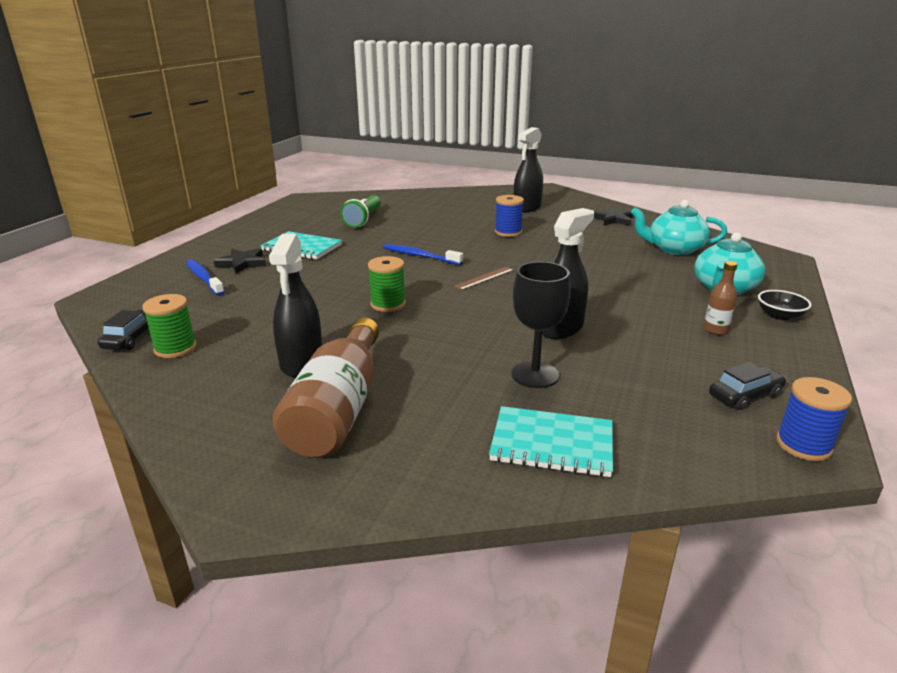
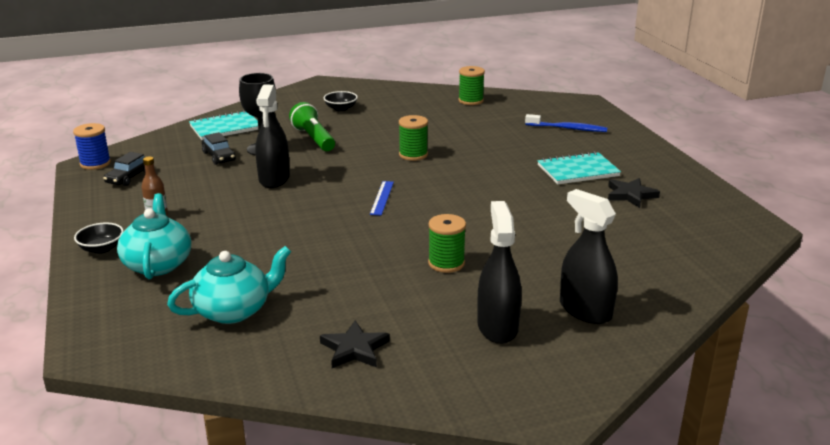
camera: 140 degrees right, 0 degrees up
black car [98,310,149,350] -> black car moved to [202,132,236,165]
black star [214,248,266,274] -> black star moved to [608,178,660,208]
black spray bottle [269,234,322,377] -> black spray bottle moved to [560,189,618,324]
brown bottle [272,318,379,458] -> black bowl [324,91,358,112]
green flashlight [340,195,381,228] -> green flashlight moved to [289,102,335,151]
blue toothbrush [383,244,463,265] -> none
brown ruler [453,267,514,290] -> blue ruler [370,181,394,216]
blue spool [495,195,524,237] -> green spool [428,214,466,273]

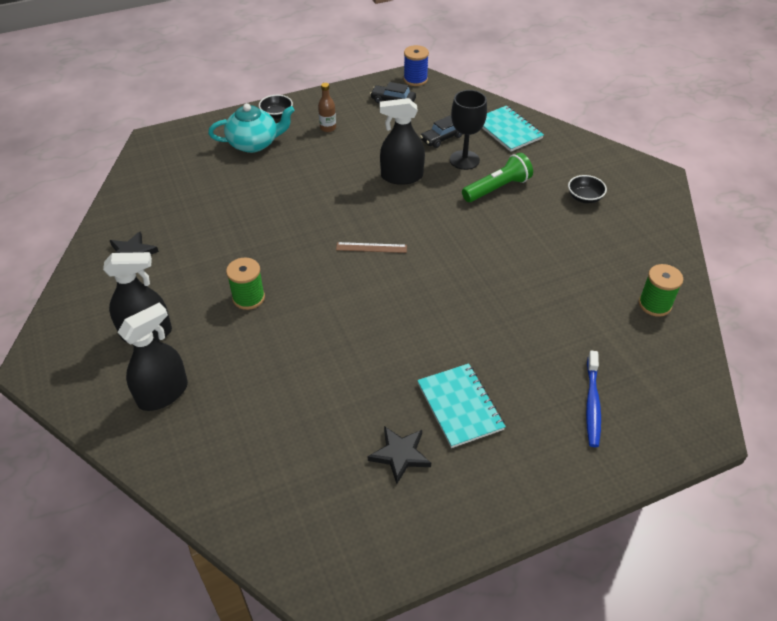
camera: 85 degrees right, 20 degrees up
turquoise teapot [167,246,291,324] -> none
blue ruler [370,181,394,216] -> brown ruler [336,242,407,253]
green spool [399,115,428,161] -> none

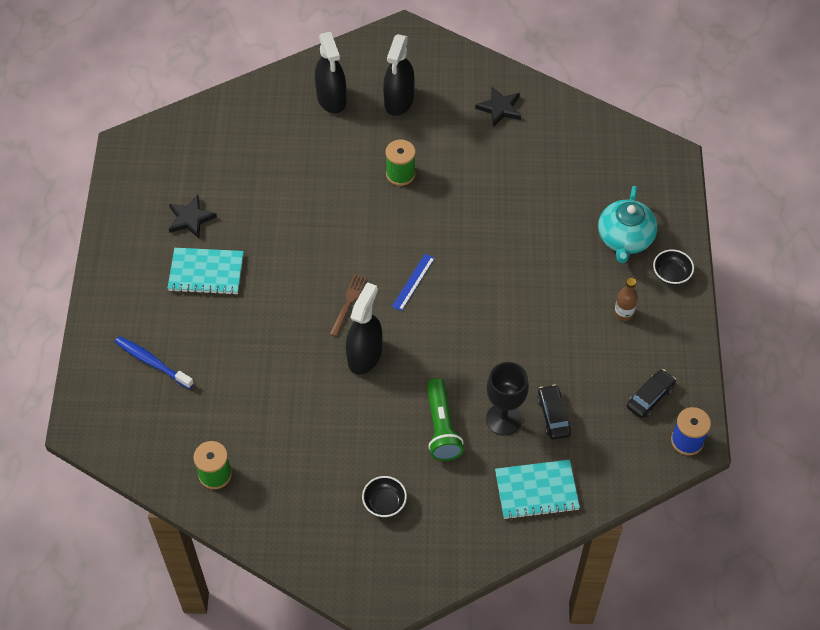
camera: 115 degrees right, 10 degrees up
brown ruler [336,242,407,253] -> blue ruler [392,254,435,311]
black spray bottle [380,98,425,185] -> black spray bottle moved to [346,282,382,375]
none -> brown fork [330,274,367,337]

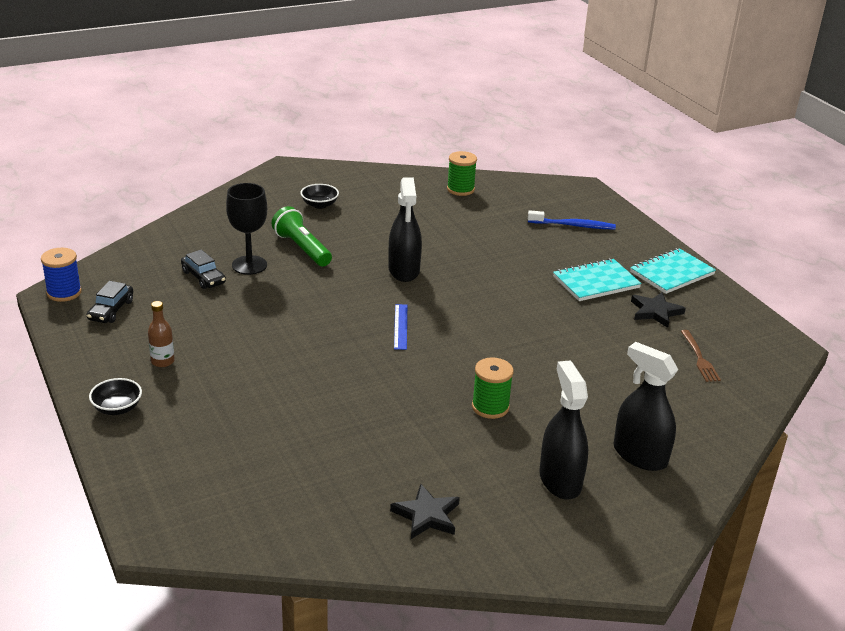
camera: 150 degrees right, 25 degrees down
brown fork [330,274,367,337] -> brown fork moved to [681,330,721,382]
turquoise notebook [495,460,580,520] -> turquoise notebook moved to [630,248,716,294]
turquoise teapot [598,186,657,263] -> none

